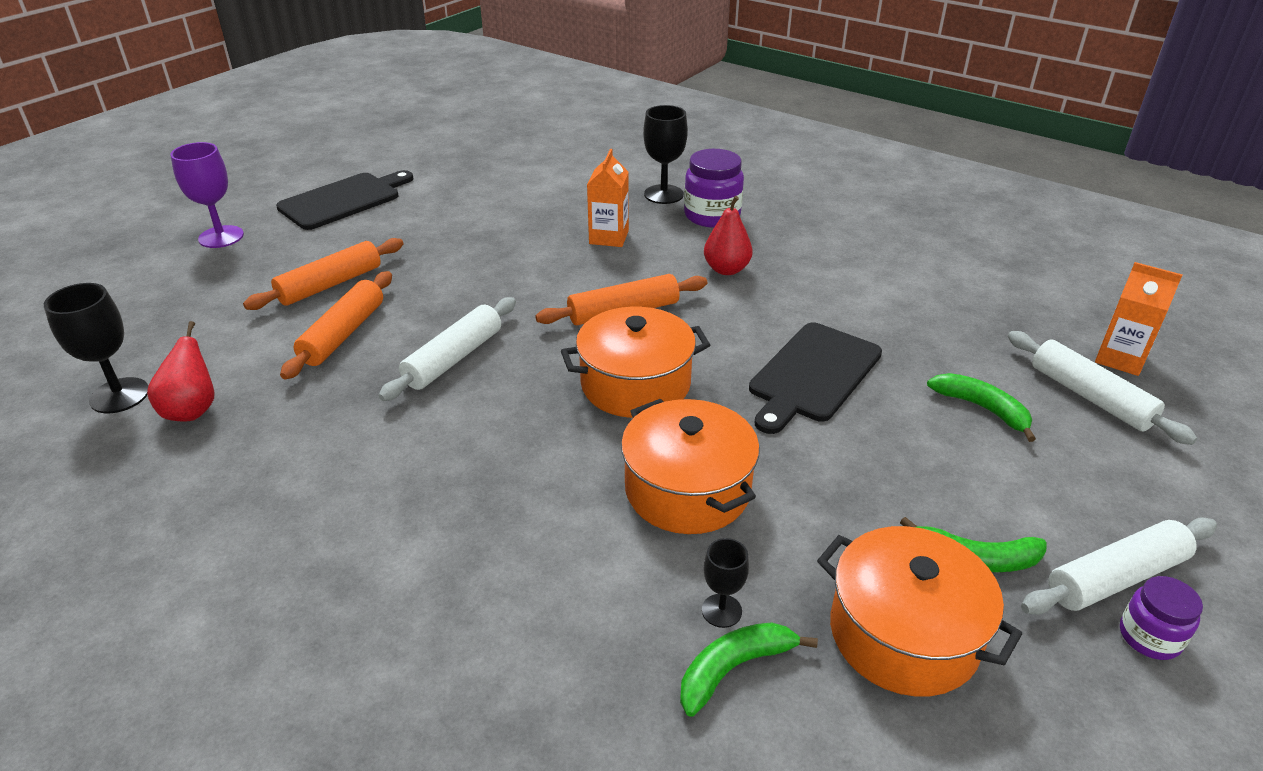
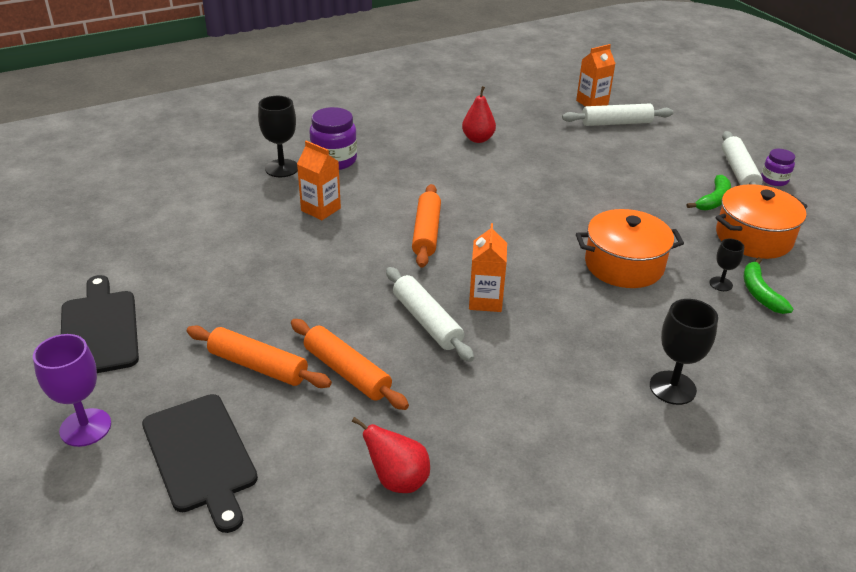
camera: 65 degrees left, 0 degrees up
black goblet [44,283,148,413] -> black goblet moved to [650,299,718,405]
orange rolling pin [243,238,404,310] -> orange rolling pin turned 45 degrees counterclockwise [187,326,332,388]
orange pot [561,307,710,418] -> none
red pear [704,196,753,275] -> red pear moved to [462,86,496,143]
black cutting board [749,322,882,434] -> black cutting board moved to [142,394,258,533]
green banana [927,373,1036,442] -> none
none -> orange carton [469,223,507,312]

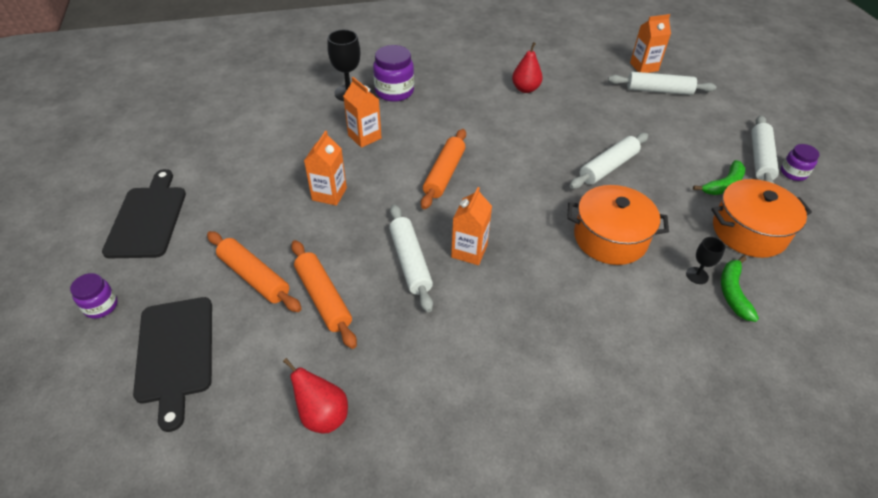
camera: 15 degrees right, 10 degrees up
purple goblet [33,334,111,447] -> purple jar [70,273,118,319]
black goblet [650,299,718,405] -> none
none -> orange carton [304,131,347,206]
none -> white rolling pin [570,133,648,189]

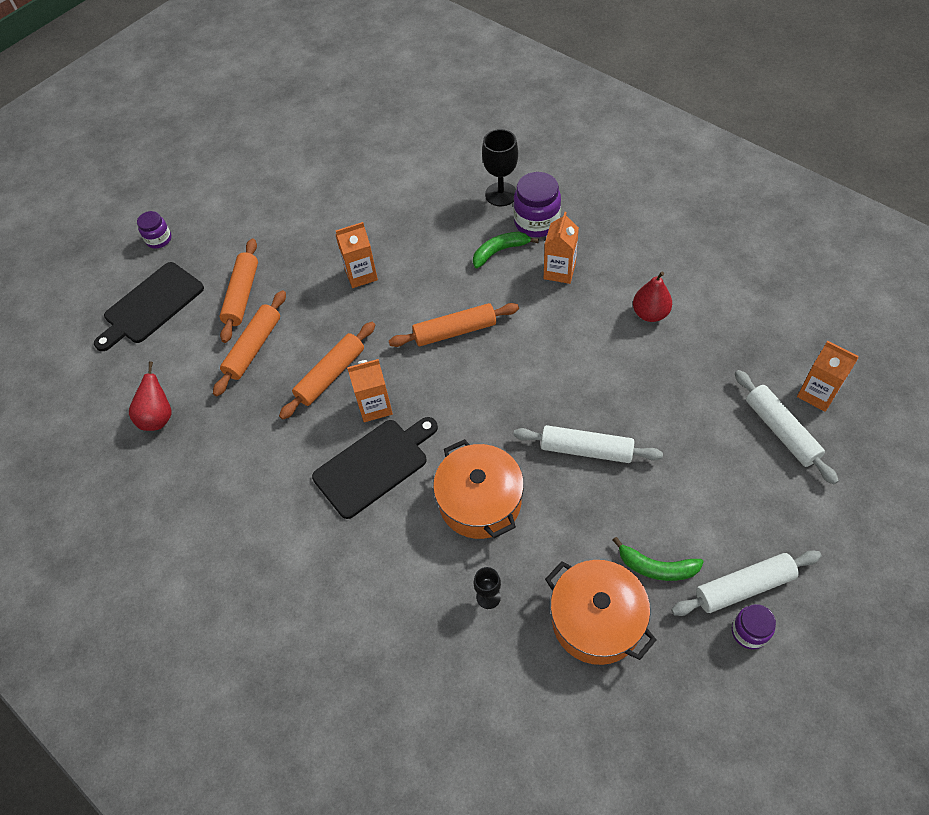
camera: 60 degrees right, 10 degrees up
black cutting board [102,169,186,258] -> black cutting board moved to [312,417,438,519]
orange carton [343,77,382,148] -> orange carton moved to [544,212,579,284]
white rolling pin [389,205,433,312] -> orange rolling pin [279,322,375,419]
green banana [721,256,759,322] -> green banana moved to [473,232,539,268]

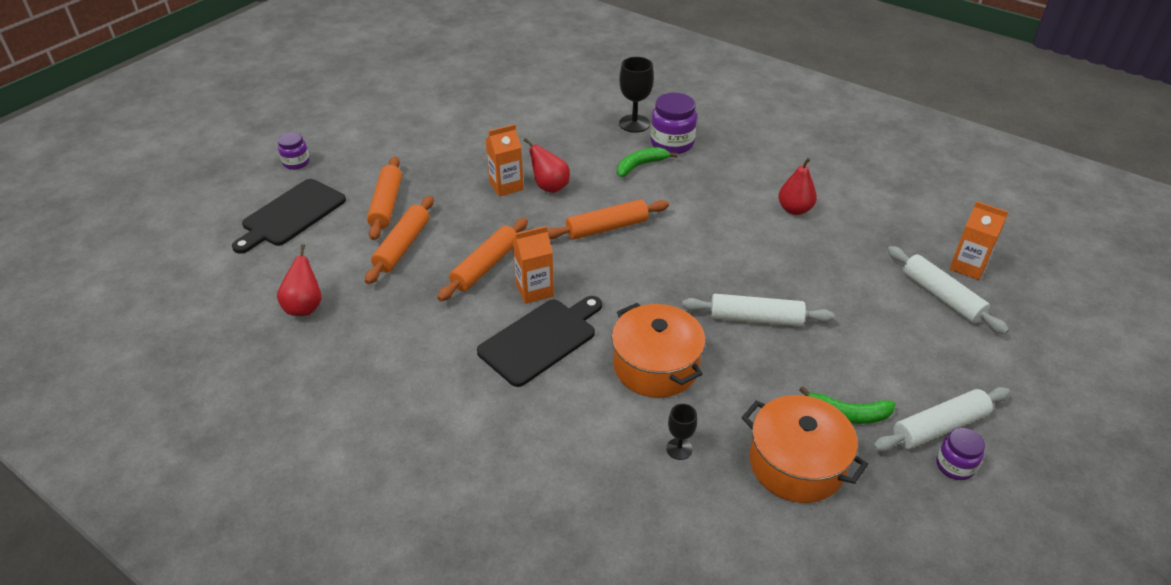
camera: 10 degrees left, 15 degrees down
orange carton [544,212,579,284] -> none
none -> red pear [524,138,570,193]

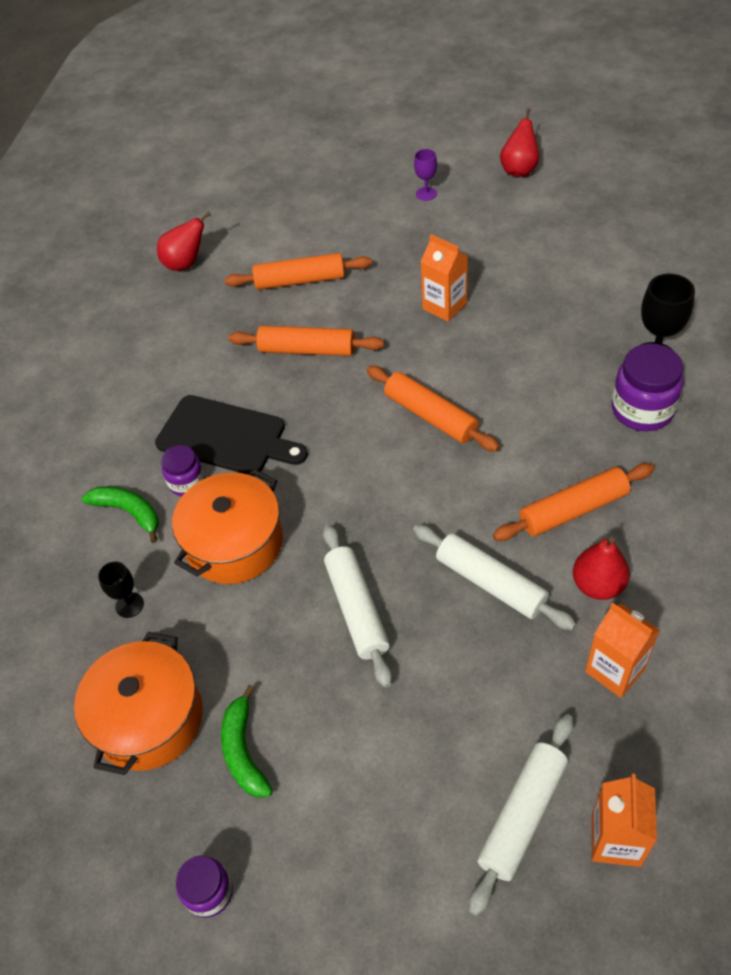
camera: 70 degrees right, 10 degrees up
black cutting board [232,179,346,254] -> none
purple jar [278,132,310,170] -> purple jar moved to [161,445,205,496]
orange rolling pin [367,156,402,240] -> orange rolling pin moved to [493,463,654,541]
orange carton [513,226,554,304] -> orange carton moved to [585,603,660,698]
red pear [524,138,570,193] -> red pear moved to [500,108,539,177]
green banana [617,147,678,177] -> green banana moved to [81,486,159,543]
white rolling pin [873,387,1010,452] -> white rolling pin moved to [413,525,576,630]
none -> purple goblet [414,149,437,201]

